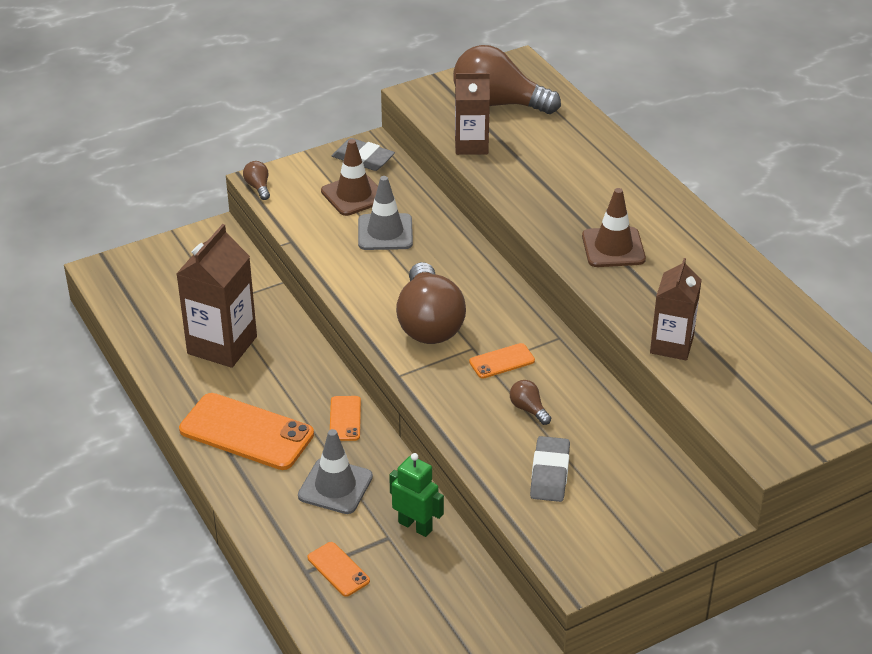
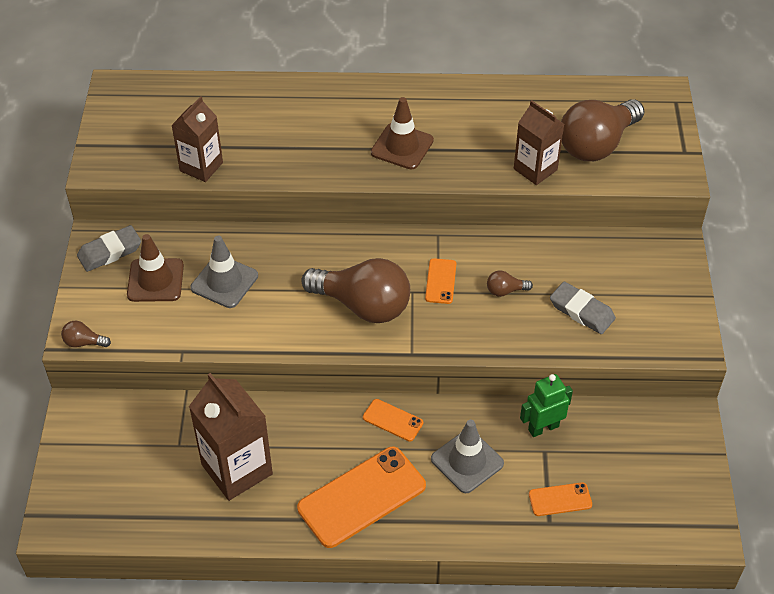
camera: 60 degrees left, 10 degrees up
brown light bulb [453,45,561,114] -> brown light bulb moved to [561,99,645,161]

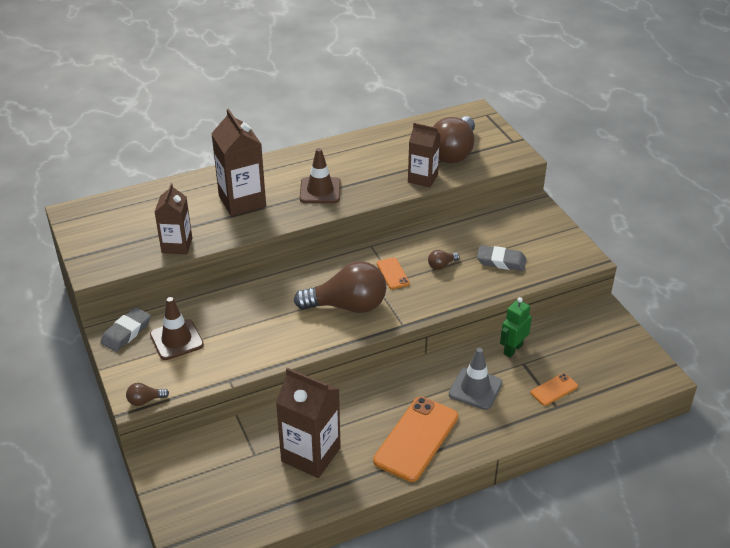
camera: 25 degrees left, 10 degrees down
grey traffic cone [191,236,258,308] -> none
orange phone [363,399,423,441] -> none
none -> brown carton [211,109,266,216]

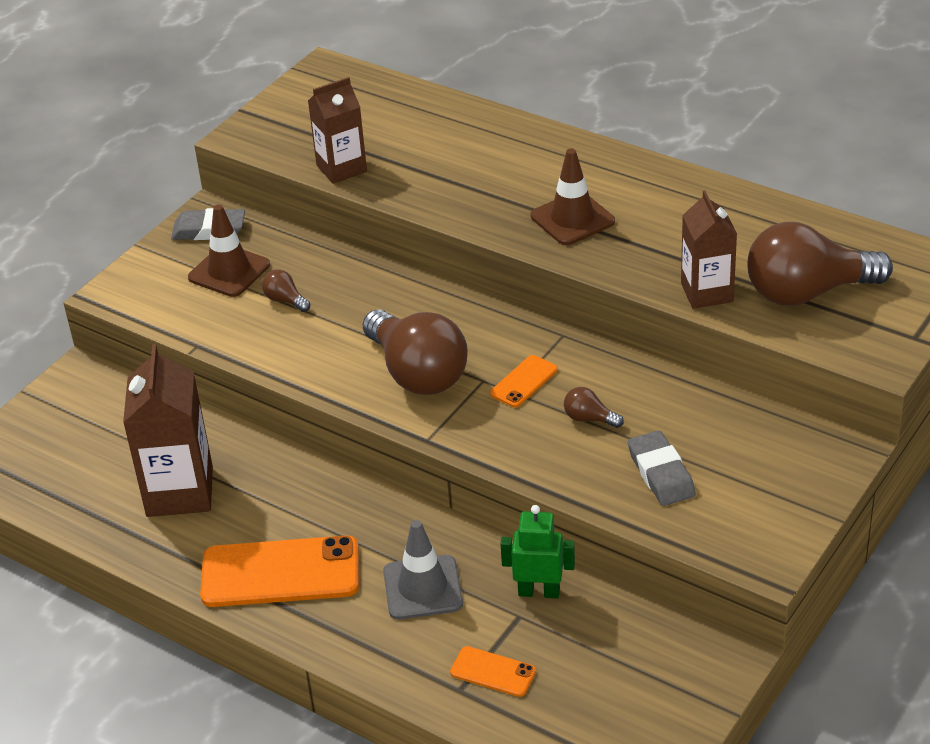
camera: 60 degrees right, 0 degrees up
brown light bulb [126,383,169,406] -> brown light bulb moved to [262,269,310,312]
brown carton [211,109,266,216] -> none

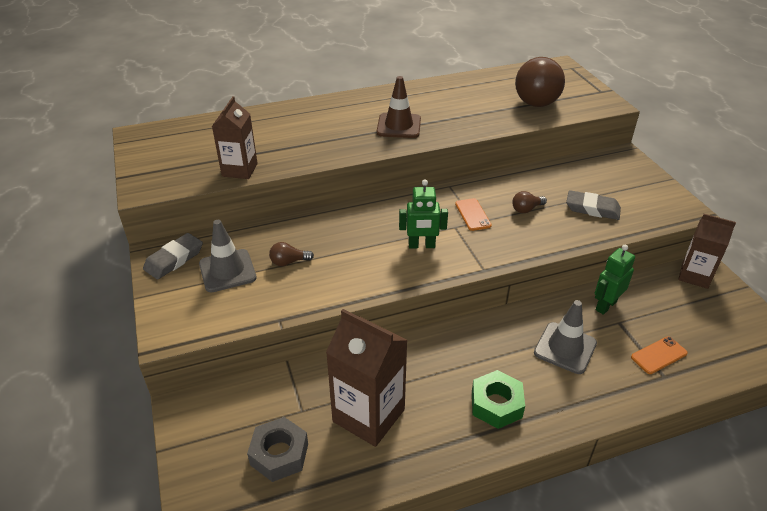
camera: 55 degrees left, 0 degrees up
brown traffic cone [188,205,270,297] -> grey traffic cone [199,220,257,292]
orange phone [200,536,359,607] -> green nut [472,370,525,429]
brown light bulb [363,309,468,395] -> green robot [399,180,448,249]
brown carton [681,190,737,309] -> brown carton moved to [678,214,736,289]
none -> grey nut [247,417,308,482]

